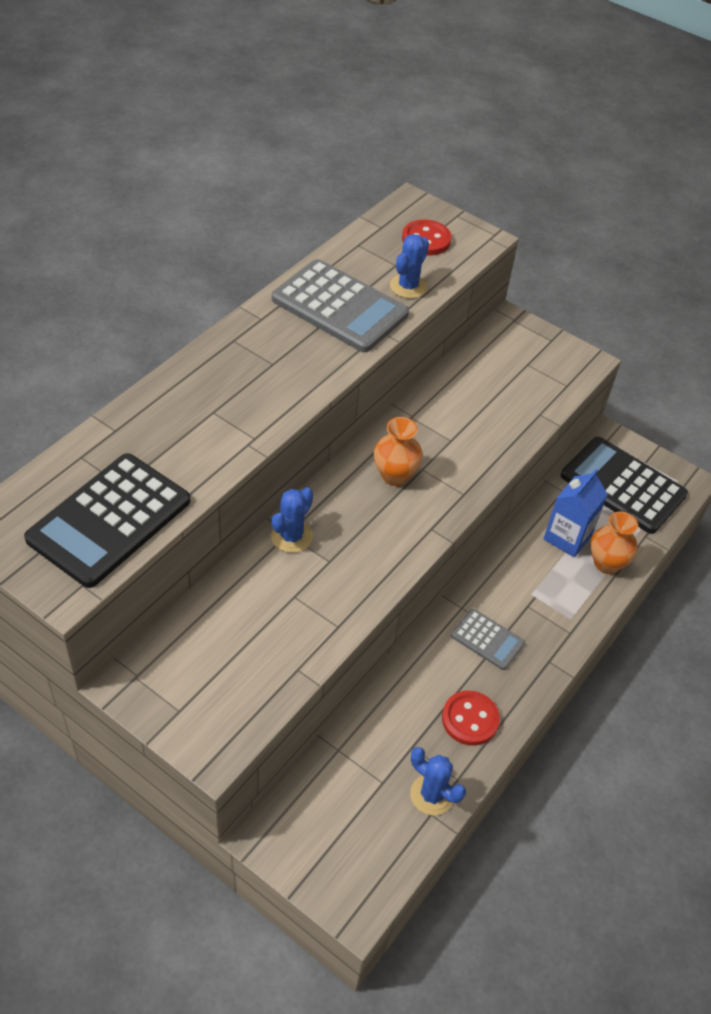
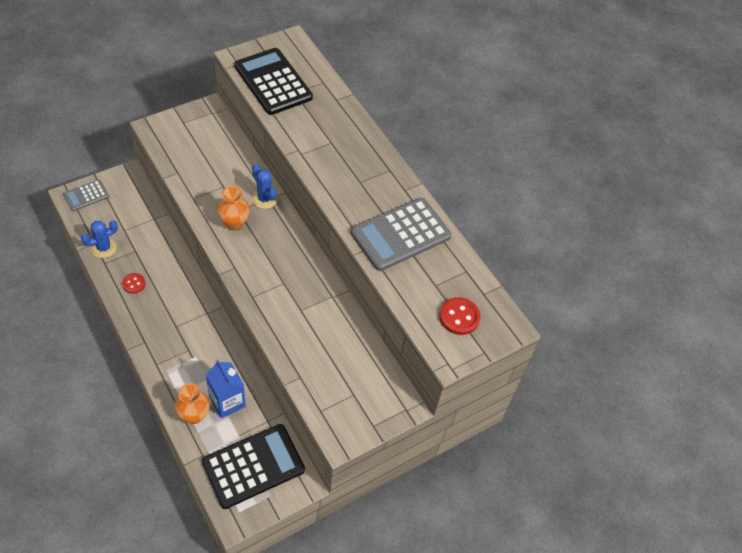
camera: 110 degrees right, 5 degrees up
orange vase [374,417,423,486] -> orange vase moved to [217,186,250,230]
blue cactus [390,234,429,299] -> none
red button [442,691,500,746] -> red button [122,273,146,294], size x0.65
grey calculator [451,609,525,670] -> grey calculator moved to [63,180,109,211]

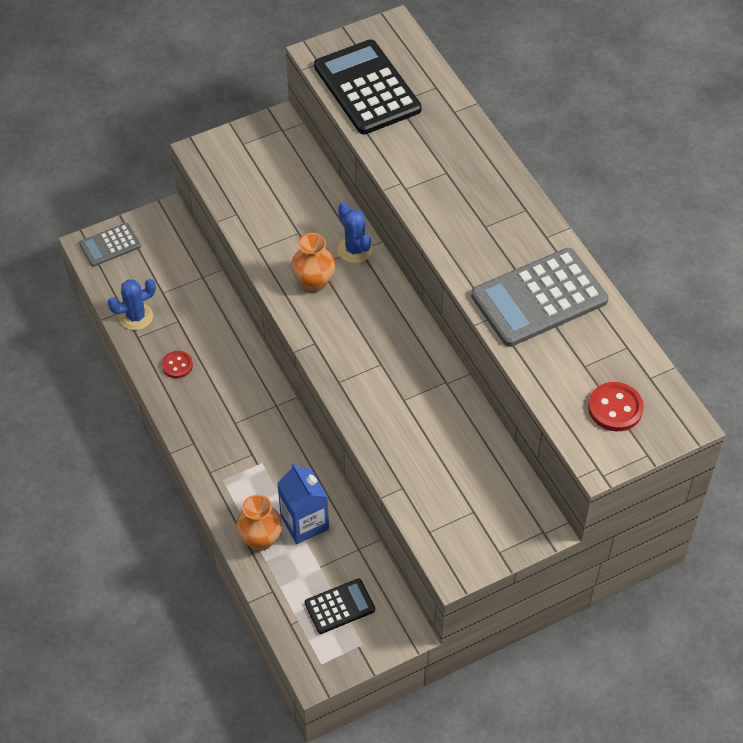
camera: 10 degrees right, 0 degrees up
black calculator [202,424,305,509] -> black calculator [305,578,375,634], size x0.52

